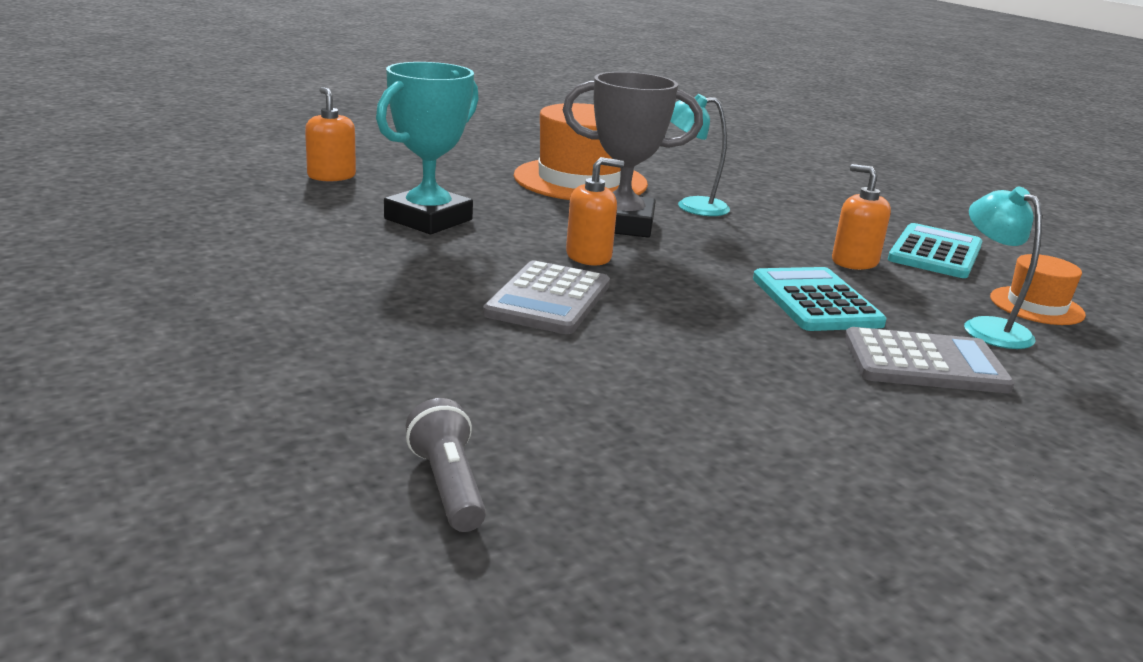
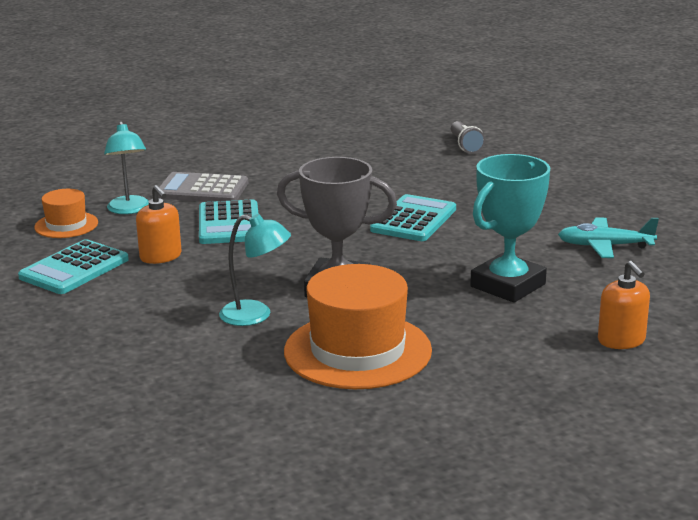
camera: 170 degrees left, 0 degrees up
grey calculator [483,261,610,334] -> turquoise calculator [370,194,456,241]
orange soap dispenser [566,157,624,265] -> none
none -> turquoise plane [558,217,659,258]

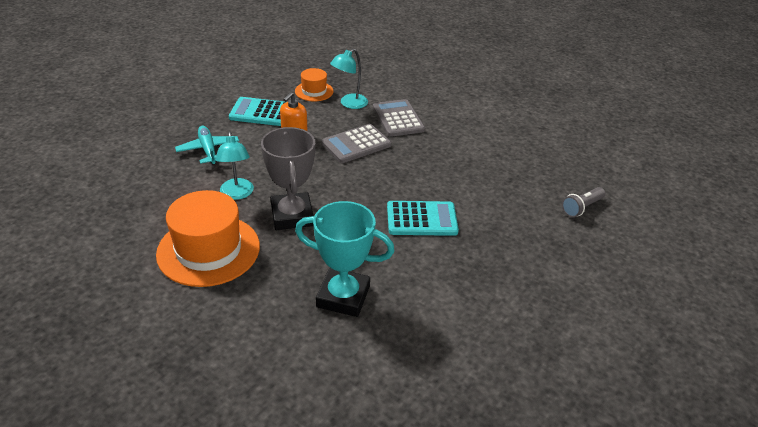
camera: 60 degrees right, 15 degrees up
turquoise calculator [199,199,258,244] -> grey calculator [322,124,391,163]
turquoise plane [558,217,659,258] -> turquoise plane moved to [175,126,239,164]
orange soap dispenser [598,261,650,349] -> none

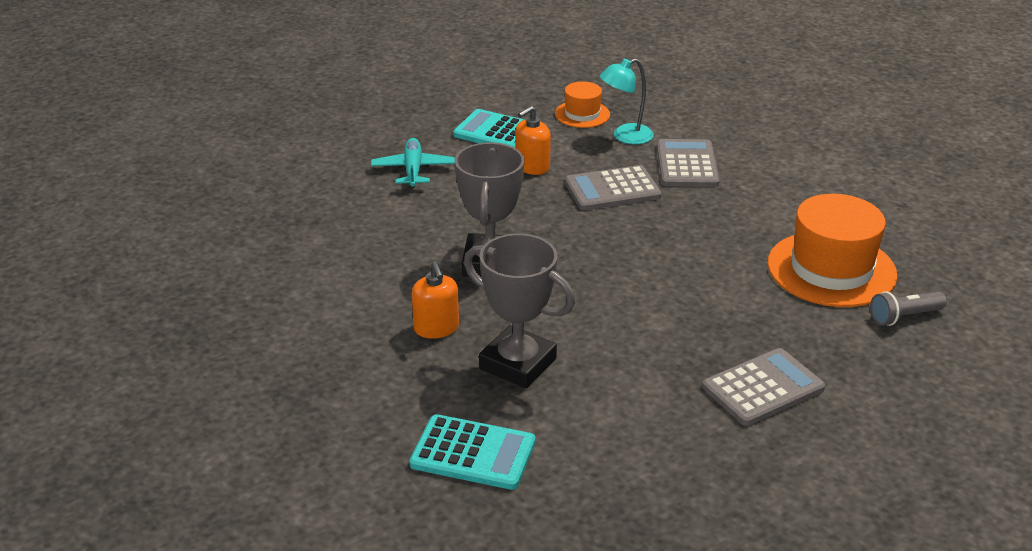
camera: 20 degrees right, 5 degrees down
orange hat [156,190,260,287] -> orange hat moved to [768,194,898,307]
turquoise lamp [216,132,254,200] -> none
turquoise trophy [295,201,395,317] -> grey trophy [464,233,575,389]
turquoise calculator [387,201,459,236] -> turquoise calculator moved to [409,414,535,490]
none -> orange soap dispenser [412,262,459,339]
none -> grey calculator [702,348,825,426]

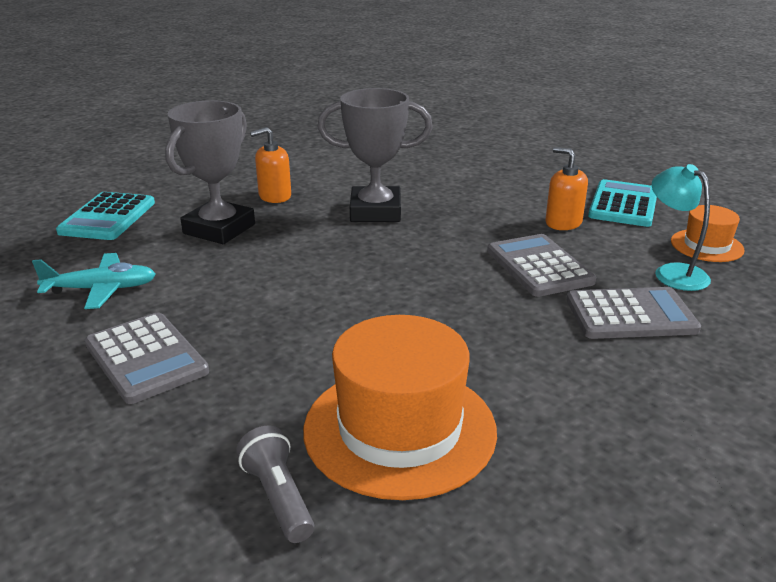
camera: 85 degrees right, 5 degrees down
turquoise plane [371,138,455,188] -> turquoise plane moved to [32,253,156,309]

